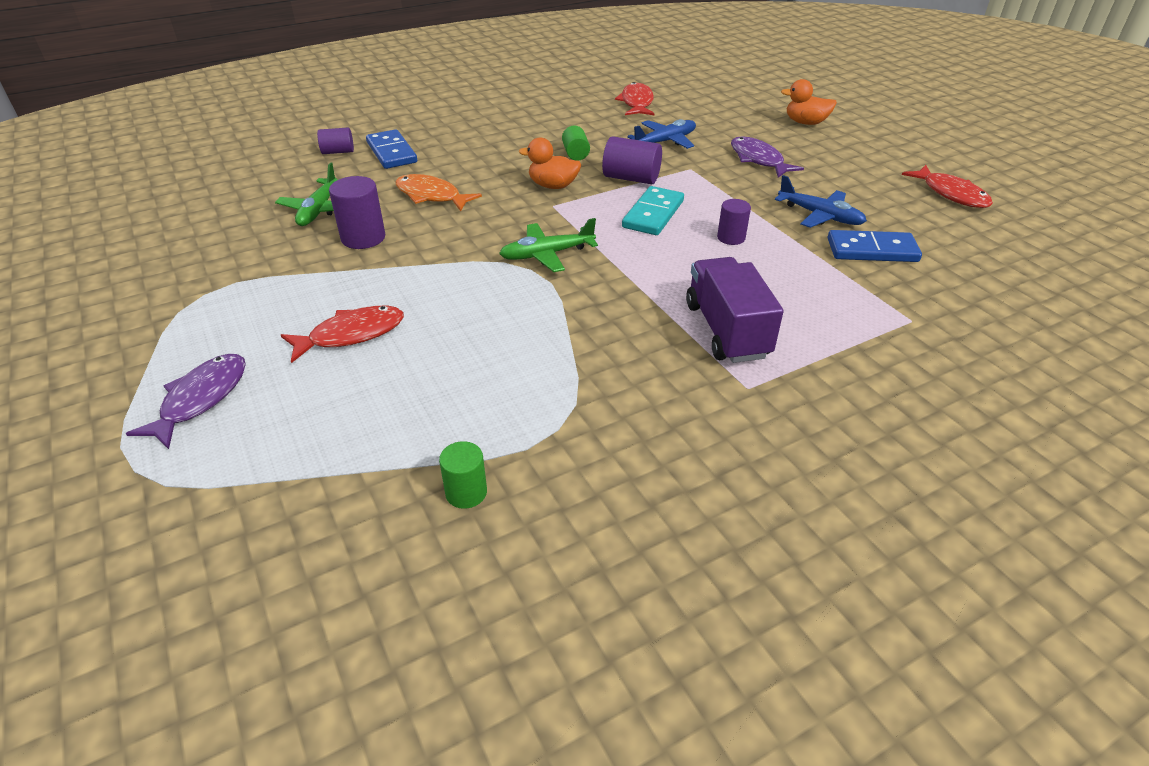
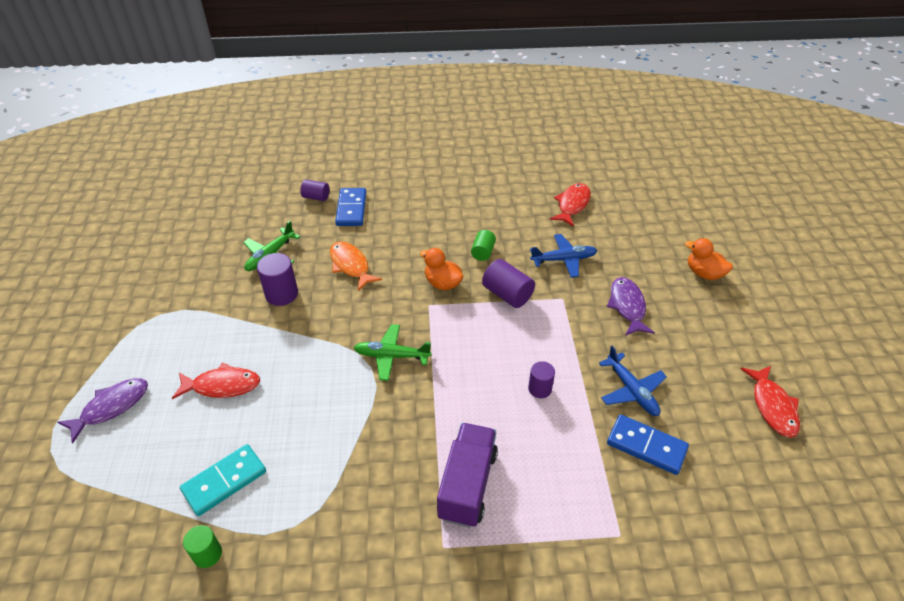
camera: 25 degrees right, 5 degrees up
turquoise domino [622,186,684,235] -> turquoise domino moved to [180,444,266,516]

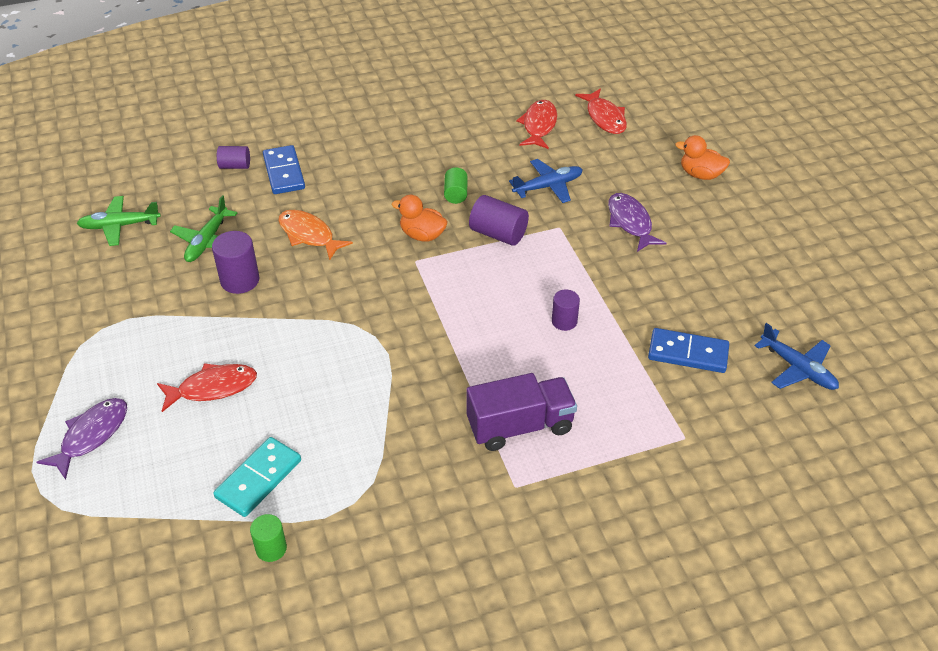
camera: 15 degrees left, 0 degrees up
green plane [354,324,432,381] -> green plane moved to [77,196,161,246]
purple truck [437,423,498,528] -> purple truck turned 75 degrees clockwise [467,373,577,451]
blue plane [599,346,667,416] -> blue plane moved to [755,323,839,390]
red fish [741,366,800,438] -> red fish moved to [575,89,627,134]

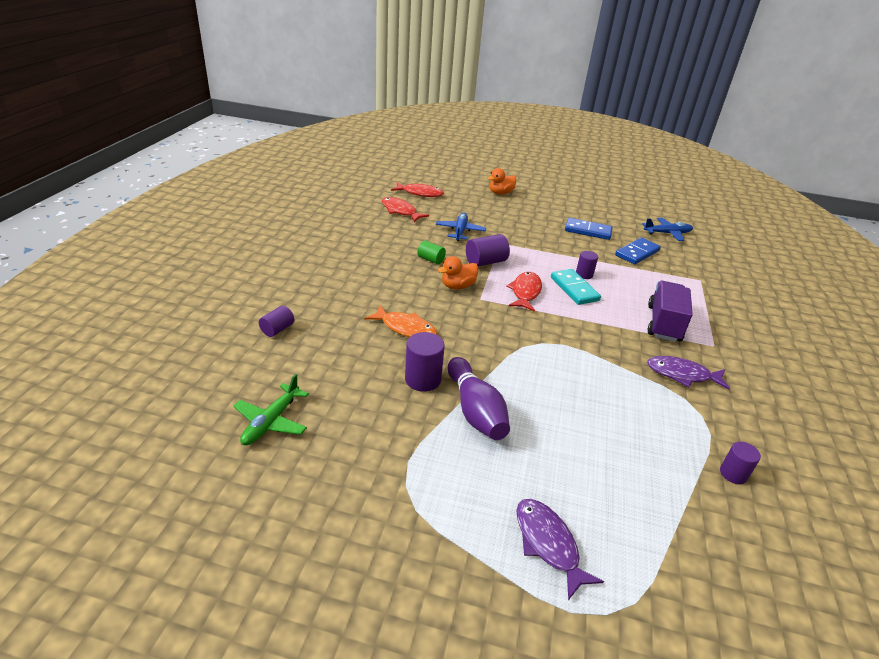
camera: 60 degrees left, 10 degrees down
red fish [157,363,257,412] -> red fish moved to [506,272,542,312]
green plane [170,195,237,262] -> none
turquoise domino [213,437,301,517] -> turquoise domino moved to [551,269,601,305]
green cylinder [250,514,287,562] -> purple cylinder [720,441,761,484]
blue domino [263,145,305,194] -> blue domino moved to [565,218,612,240]
orange fish [278,210,353,261] -> orange fish turned 135 degrees counterclockwise [364,305,437,337]
purple fish [608,193,667,252] -> purple fish moved to [647,356,730,390]
none -> purple bowling pin [448,357,510,440]

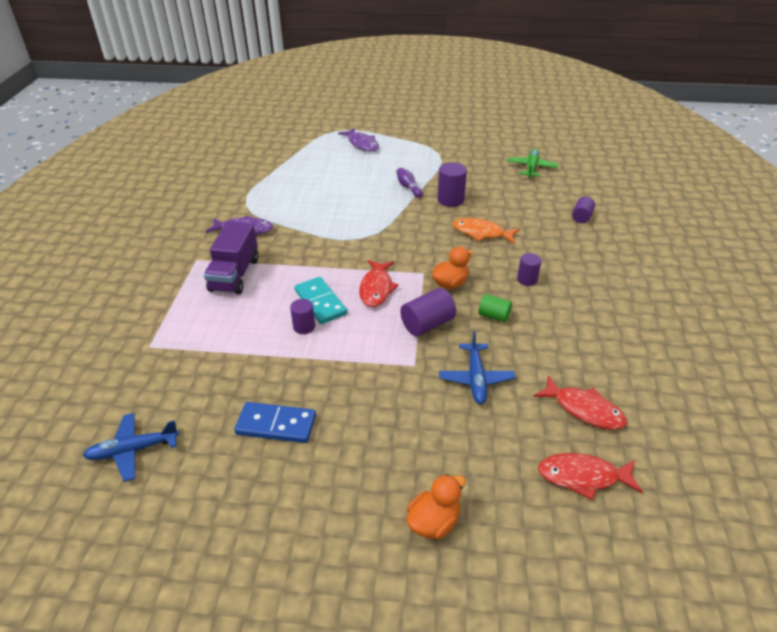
camera: 175 degrees right, 5 degrees up
purple bowling pin [448,357,510,440] -> purple bowling pin [396,168,423,198], size x0.54
blue domino [615,238,661,264] -> none
purple cylinder [720,441,761,484] -> purple cylinder moved to [517,253,541,286]

